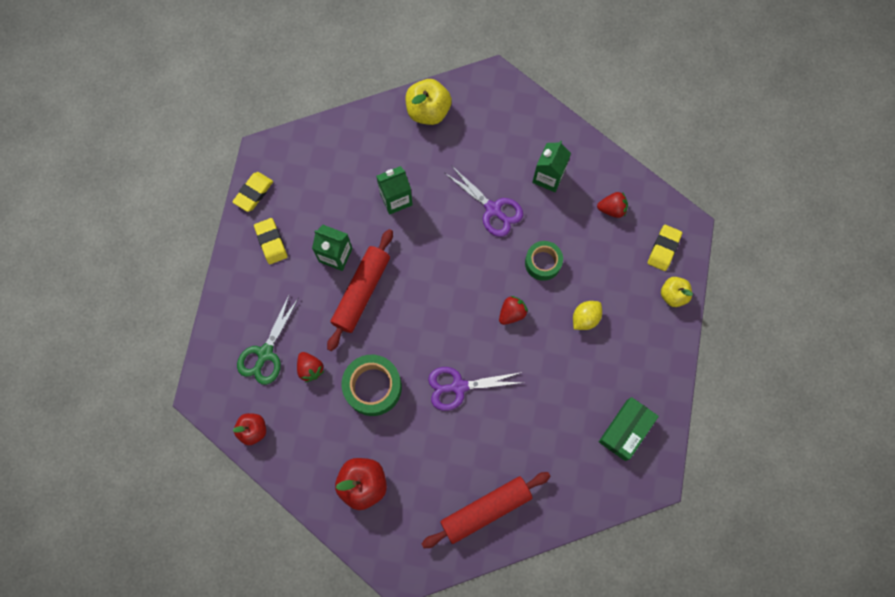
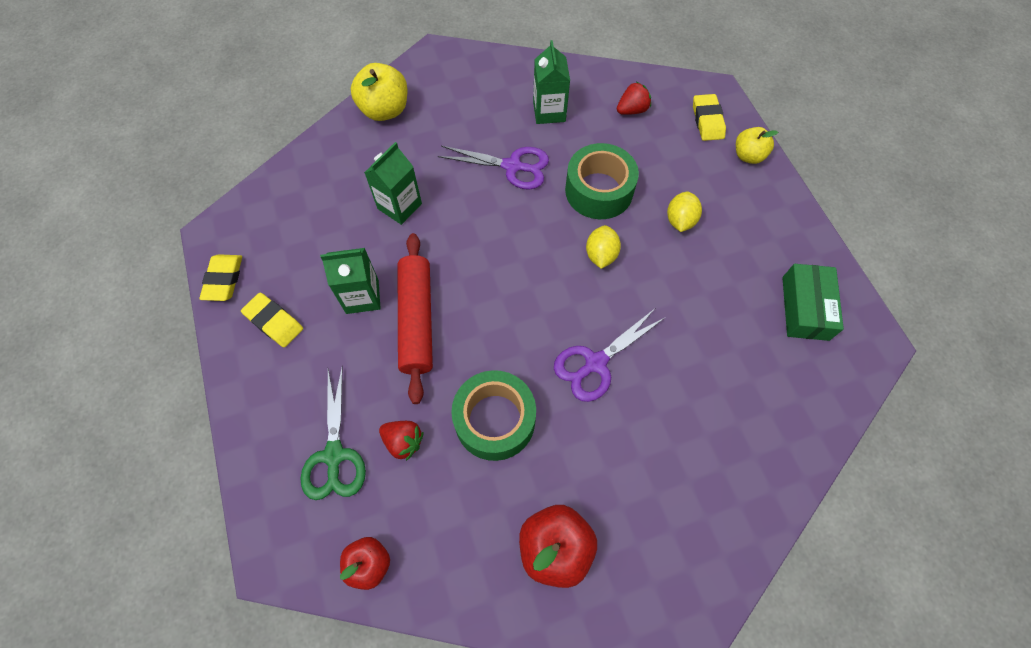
camera: 30 degrees left, 10 degrees down
red rolling pin [422,472,551,548] -> none
red strawberry [499,296,528,325] -> yellow lemon [586,225,621,269]
green tape [525,241,563,281] -> green tape [565,143,639,219], size x1.53

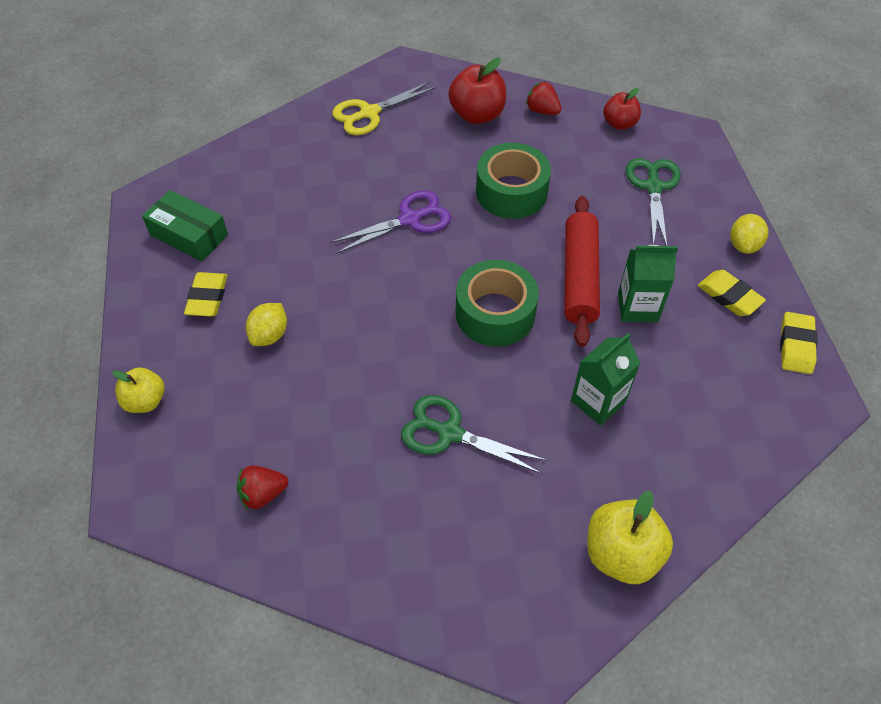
camera: 170 degrees left, 10 degrees down
red strawberry [379,421,424,461] -> red strawberry moved to [526,81,561,115]
purple scissors [438,146,549,190] -> green scissors [401,395,547,474]
green carton [533,40,570,124] -> none
green tape [565,143,639,219] -> green tape moved to [456,260,539,347]
yellow lemon [586,225,621,269] -> yellow lemon moved to [730,214,768,254]
yellow eraser [693,94,726,141] -> yellow eraser moved to [184,272,228,317]
green box [782,264,844,341] -> green box turned 75 degrees counterclockwise [142,190,228,262]
none -> yellow scissors [332,81,437,135]

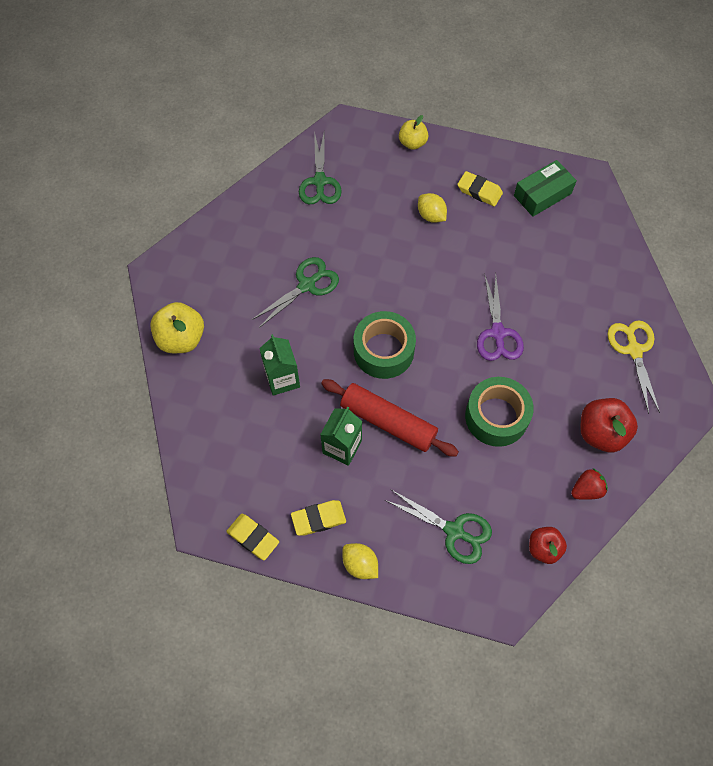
camera: 115 degrees right, 10 degrees up
red strawberry [237,465,288,510] -> green scissors [299,132,342,204]

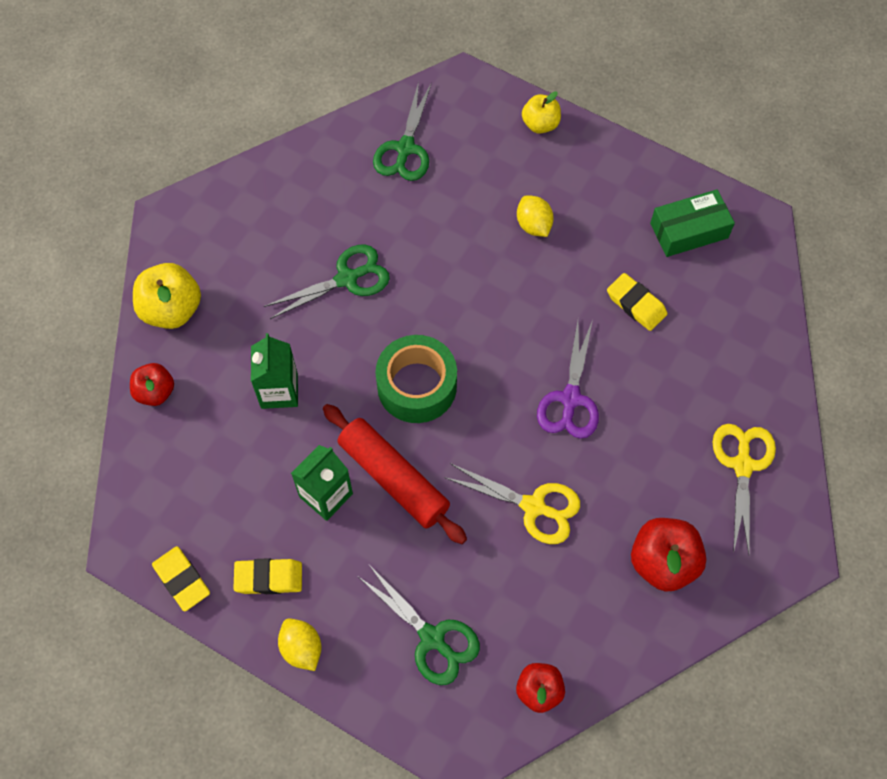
camera: 15 degrees right, 0 degrees up
yellow eraser [457,171,503,207] -> yellow eraser moved to [607,273,668,331]
green tape [465,377,534,447] -> yellow scissors [444,463,580,544]
red strawberry [571,468,608,500] -> none
none -> red apple [130,363,174,406]

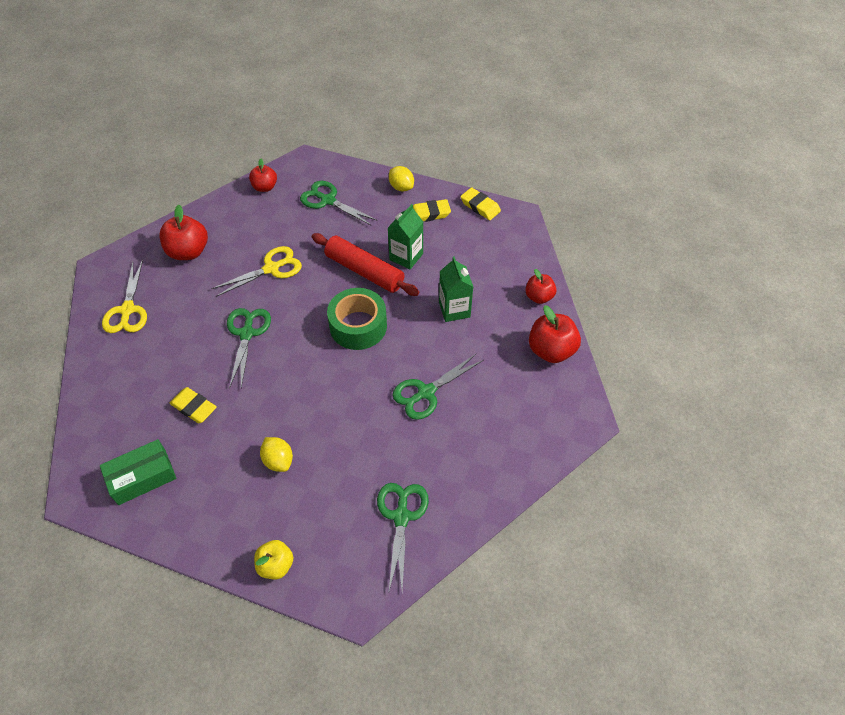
camera: 170 degrees right, 10 degrees down
yellow apple [133,263,201,329] -> red apple [529,305,581,363]
yellow scissors [444,463,580,544] -> yellow scissors turned 135 degrees clockwise [211,246,302,297]
purple scissors [537,320,599,439] -> green scissors [227,308,271,389]

